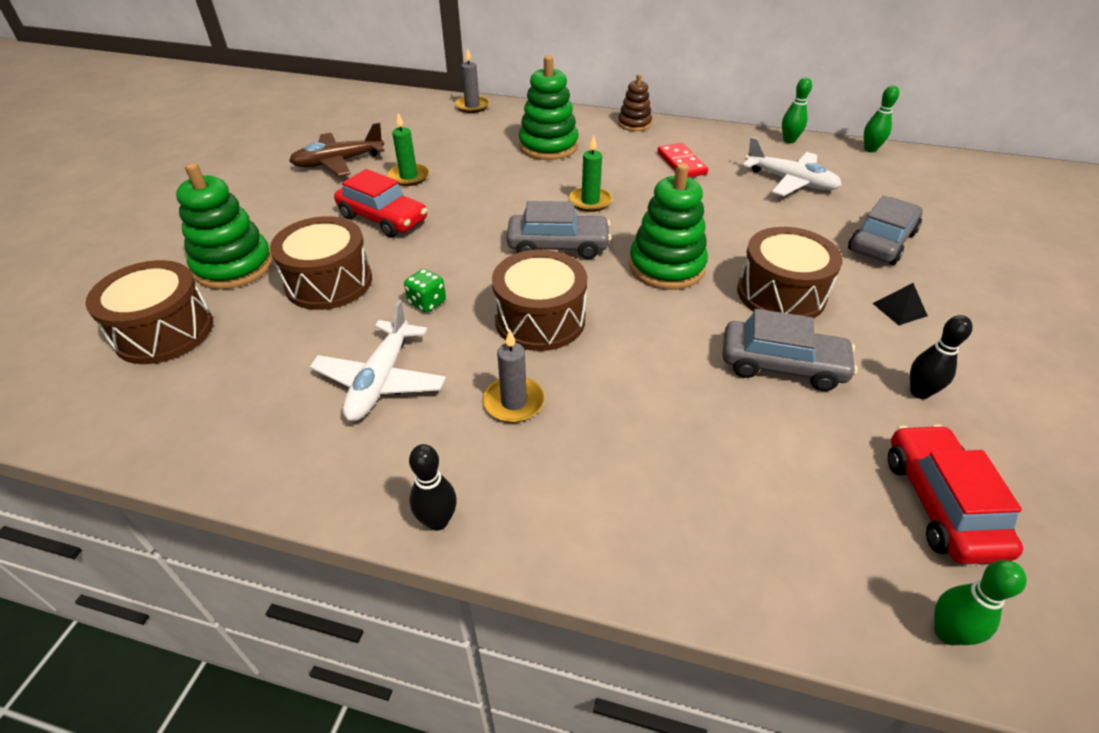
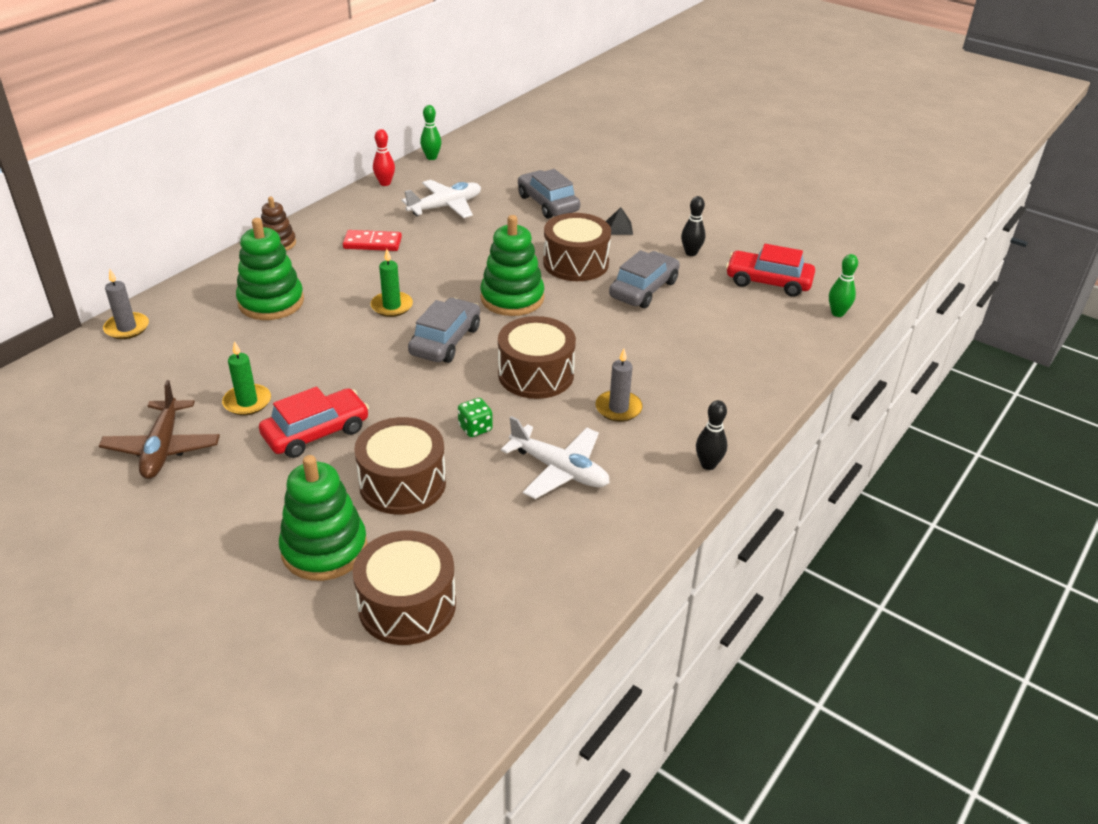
camera: 70 degrees left, 5 degrees down
green bowling pin [782,77,812,143] -> red bowling pin [373,129,395,186]

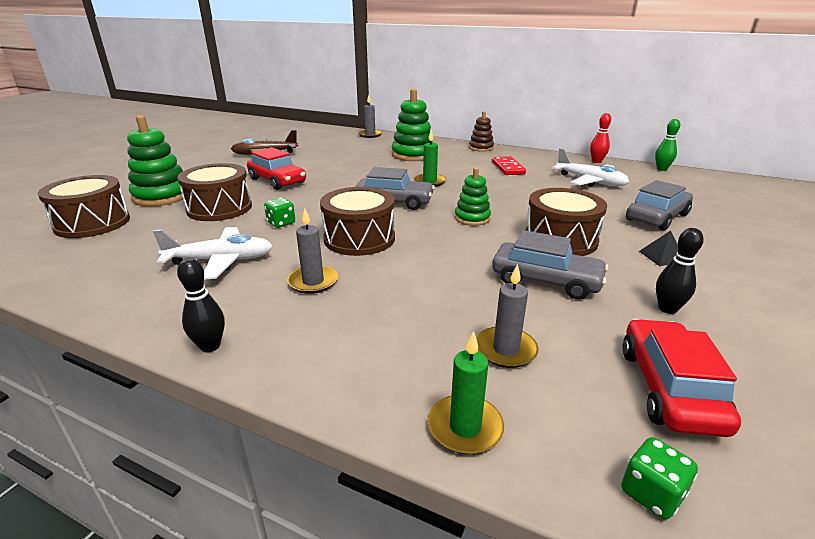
camera: 80 degrees right, 10 degrees down
green candle [222,341,271,415] -> green candle moved to [428,331,504,454]
green stacking toy [480,215,545,316] -> green stacking toy [455,168,491,226], size x0.60
white plane [501,416,610,499] -> white plane turned 120 degrees counterclockwise [153,227,273,279]
green bowling pin [829,254,858,317] -> green dice [621,437,698,519]
none -> grey candle [476,264,538,368]

